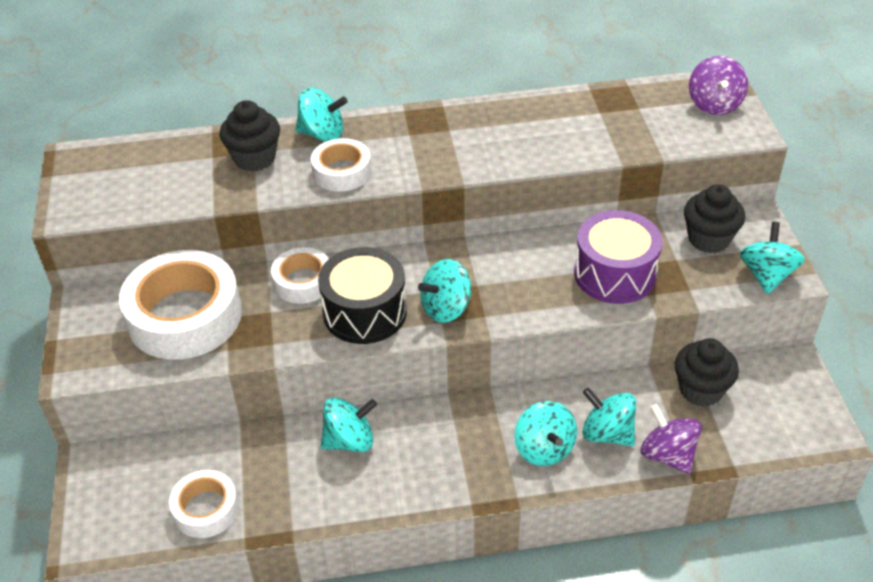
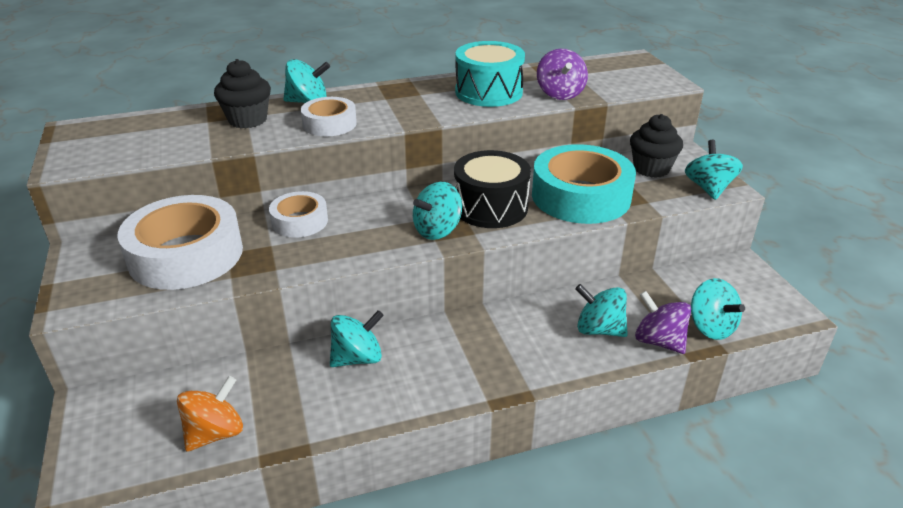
camera: 10 degrees left, 10 degrees down
white tape [169,470,239,538] -> orange spinning top [177,376,243,452]
black drum [318,247,407,344] -> black drum moved to [454,150,531,228]
turquoise spinning top [514,401,577,466] -> turquoise spinning top moved to [691,278,745,340]
purple drum [574,210,663,304] -> turquoise tape [532,144,636,224]
black cupcake [675,338,739,407] -> none
purple spinning top [689,56,748,115] -> purple spinning top moved to [537,49,588,100]
none -> turquoise drum [455,41,525,107]

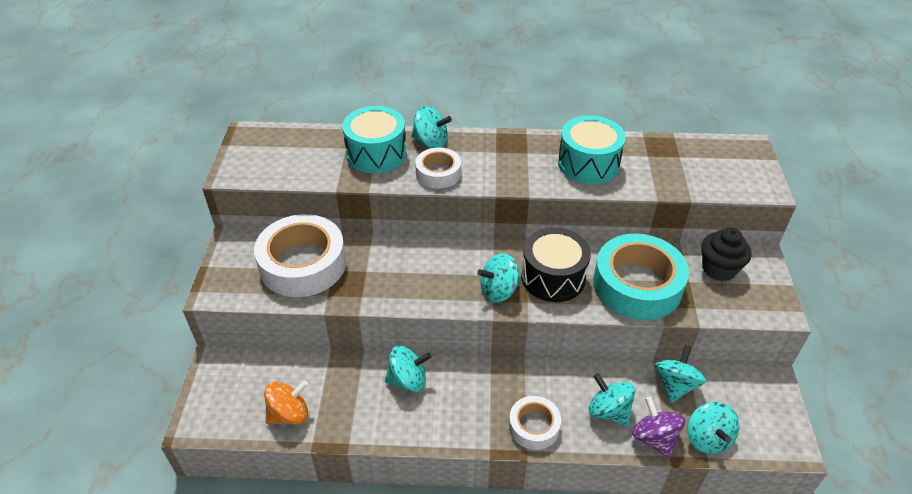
camera: 20 degrees right, 10 degrees up
black cupcake [214,59,271,128] -> turquoise drum [342,106,407,173]
white tape [269,191,328,237] -> white tape moved to [509,396,561,450]
purple spinning top [537,49,588,100] -> none
turquoise spinning top [685,140,743,200] -> turquoise spinning top moved to [655,345,706,403]

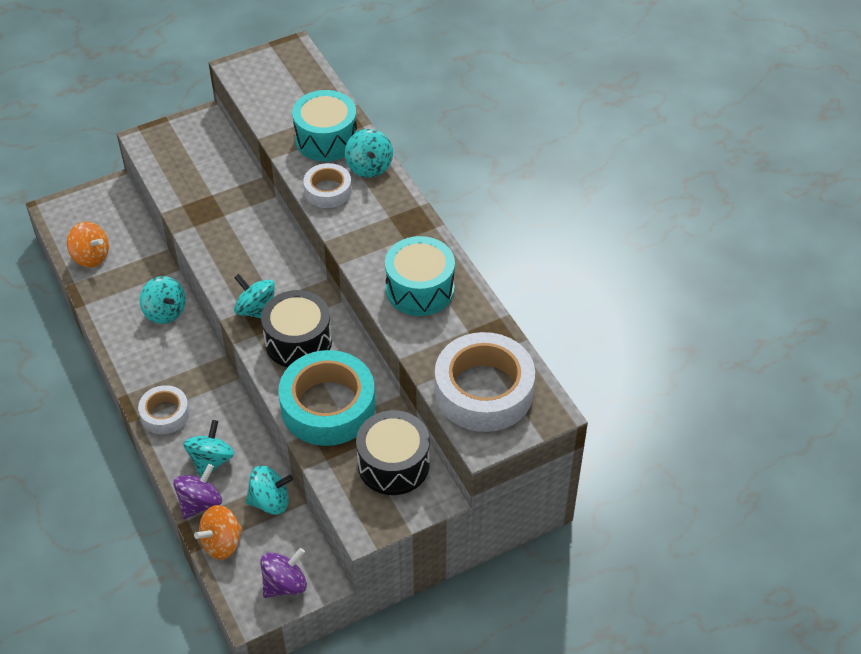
camera: 60 degrees right, 5 degrees up
white tape [254,214,346,297] -> white tape moved to [435,332,535,432]
turquoise spinning top [687,402,739,454] -> orange spinning top [194,505,243,560]
black cupcake [701,227,752,281] -> black drum [356,410,430,495]
none -> purple spinning top [260,548,307,598]

